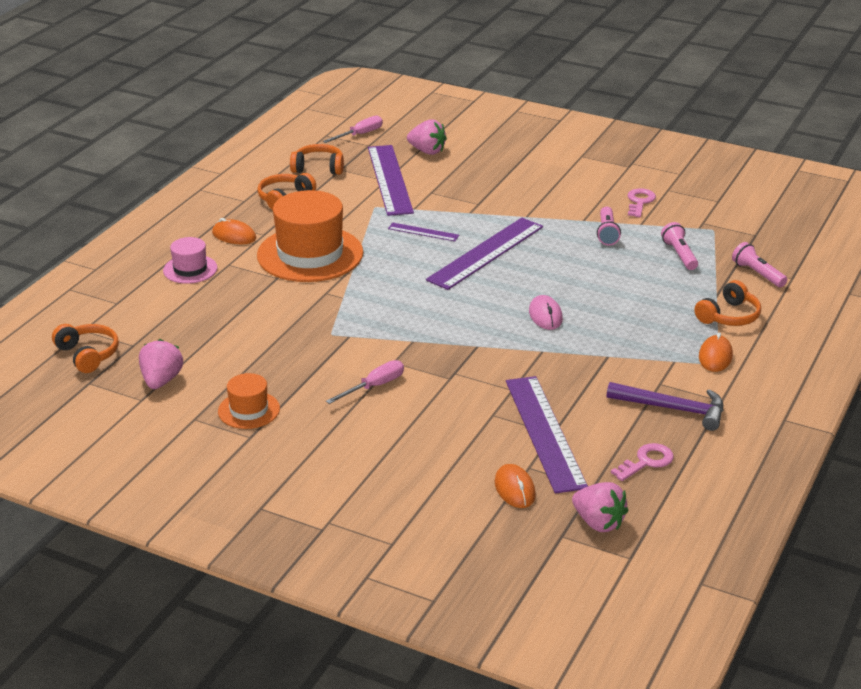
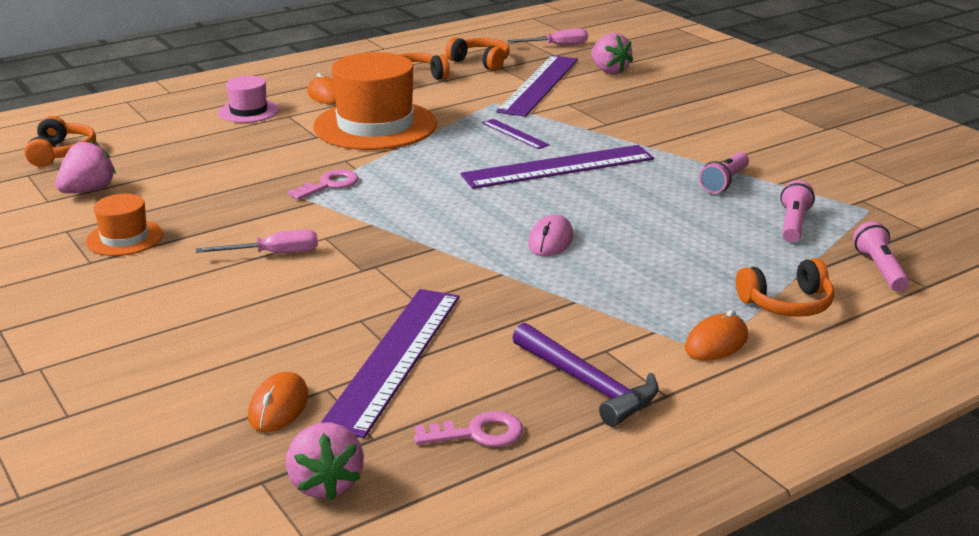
camera: 30 degrees right, 5 degrees down
pink key [628,188,656,217] -> pink key moved to [288,169,359,200]

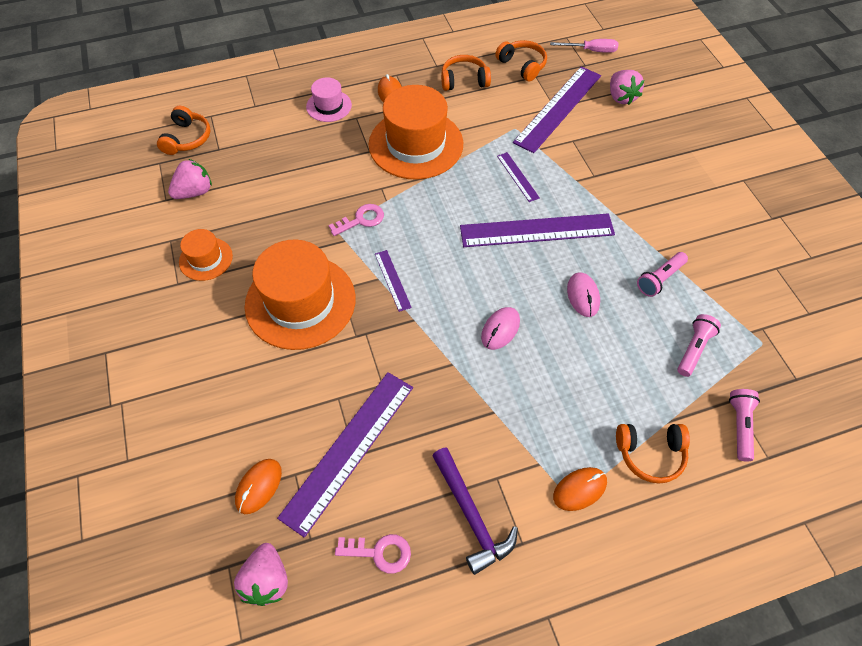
camera: 15 degrees right, 30 degrees up
pink screwdriver [196,229,318,253] -> orange hat [245,240,355,350]
none -> purple ruler [375,250,412,312]
none -> pink mouse [567,272,600,317]

